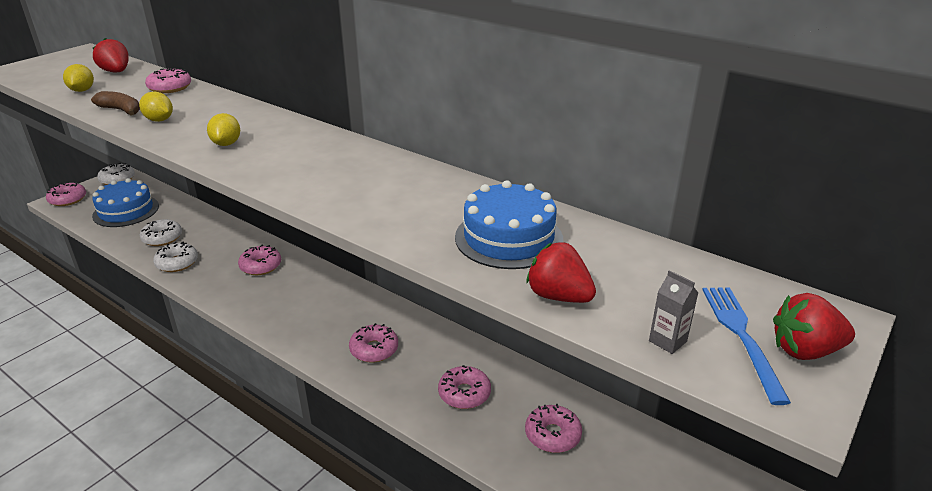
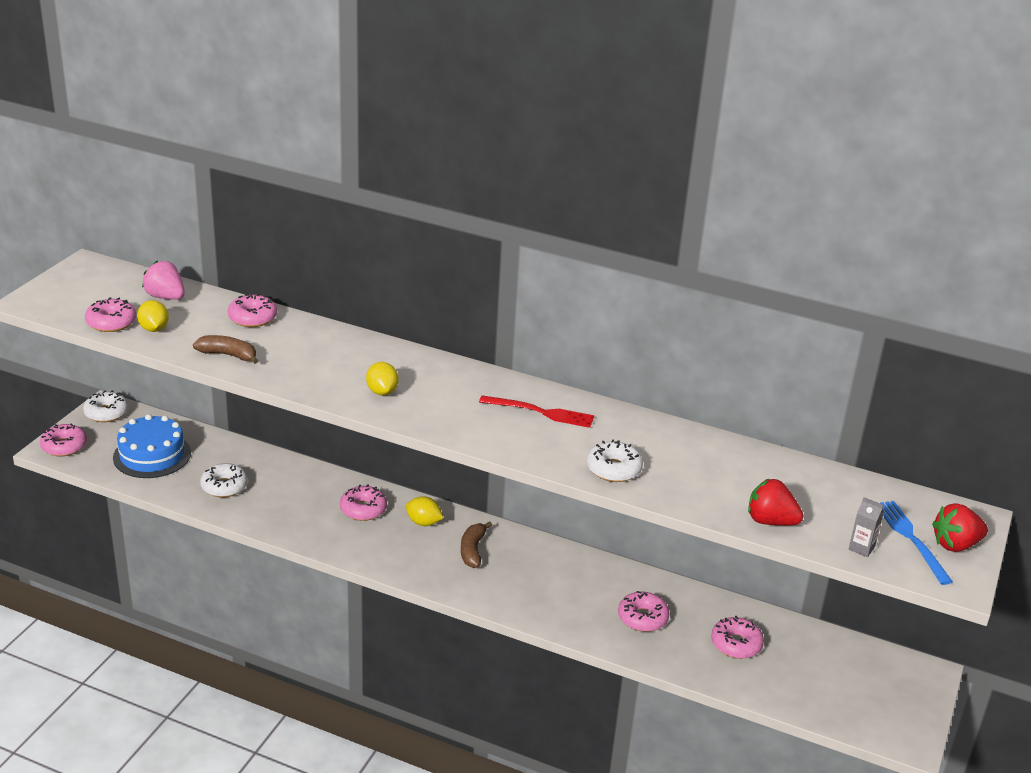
camera: 15 degrees left, 0 degrees up
red strawberry [93,38,128,72] -> pink strawberry [142,261,185,300]
yellow lemon [139,92,173,122] -> yellow lemon moved to [406,496,443,526]
white donut [153,242,198,272] -> white donut moved to [587,439,643,482]
pink donut [349,323,398,363] -> pink donut moved to [85,297,136,332]
blue cake [455,180,563,269] -> none
none -> brown banana [461,521,492,568]
none -> red fork [479,395,594,428]

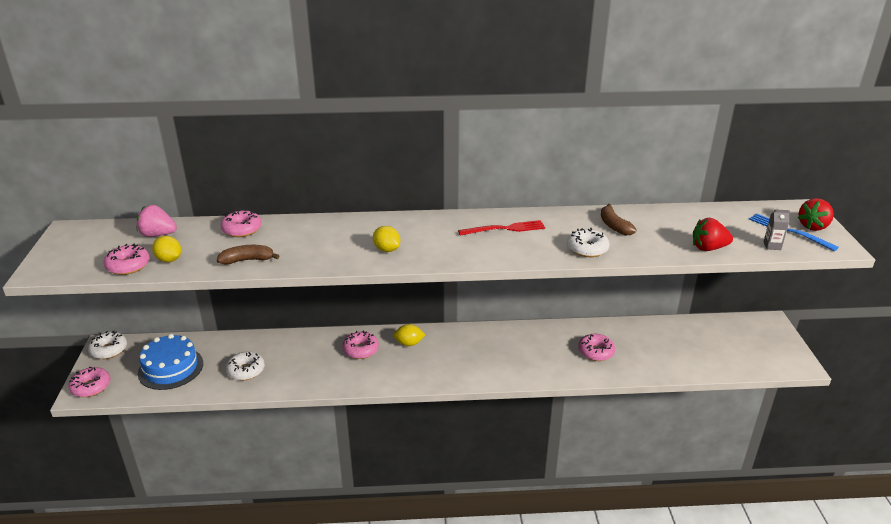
camera: 25 degrees left, 0 degrees up
brown banana [461,521,492,568] -> brown banana moved to [601,204,637,235]
pink donut [711,616,764,659] -> none

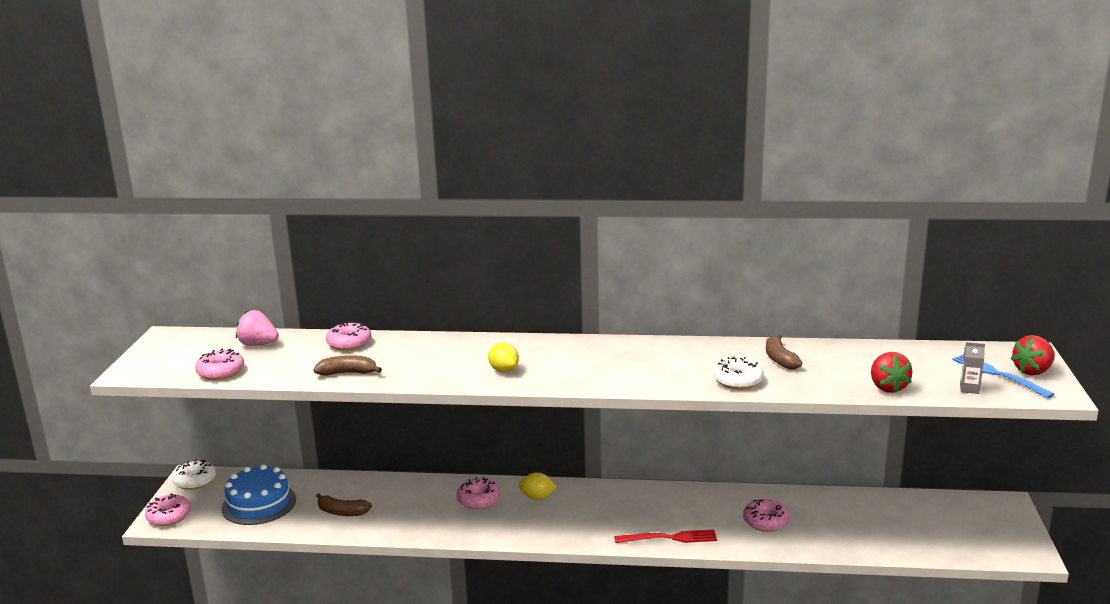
camera: 10 degrees right, 10 degrees down
yellow lemon [152,236,181,262] -> none
white donut [226,352,265,380] -> brown banana [316,494,372,516]
red fork [458,220,545,236] -> red fork moved to [614,529,717,543]
red strawberry [693,218,733,251] -> red strawberry turned 105 degrees counterclockwise [871,352,913,393]

